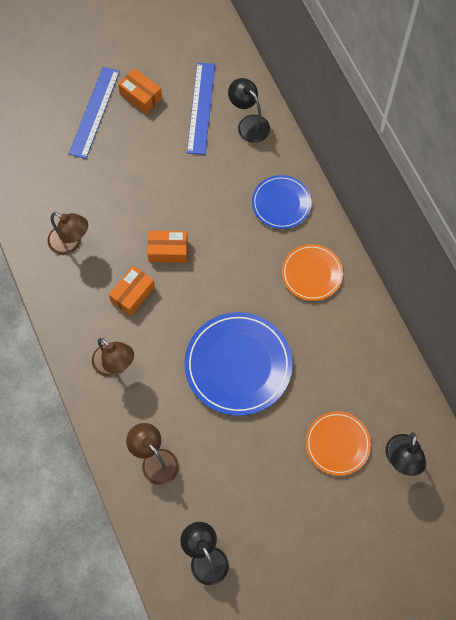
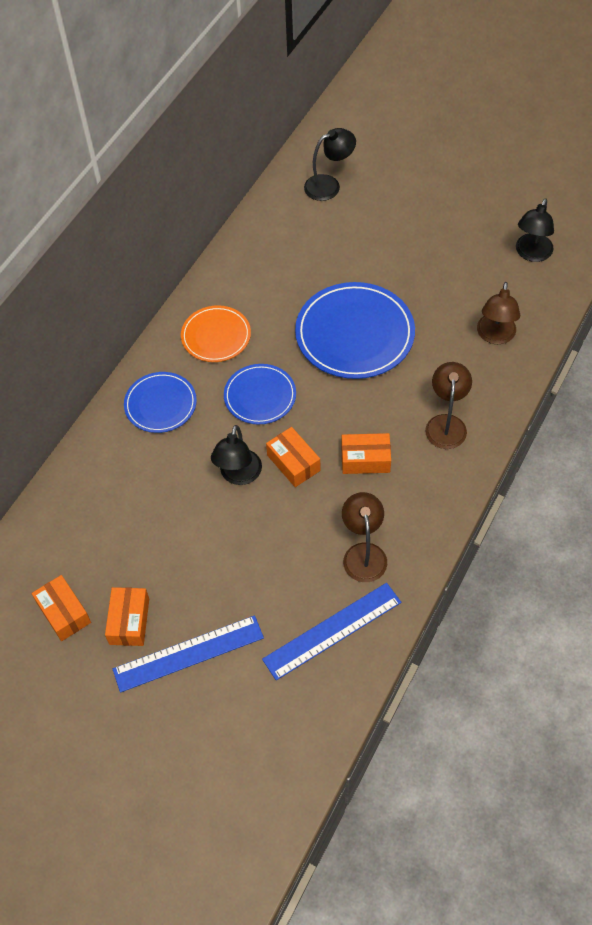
camera: 125 degrees left, 10 degrees down
blue ruler [187,63,215,155] -> blue ruler moved to [262,583,401,680]
black lamp [228,78,270,143] -> black lamp moved to [211,425,262,485]
orange plate [306,411,371,476] -> none
none -> orange box [32,575,91,641]
none -> blue plate [224,364,296,425]

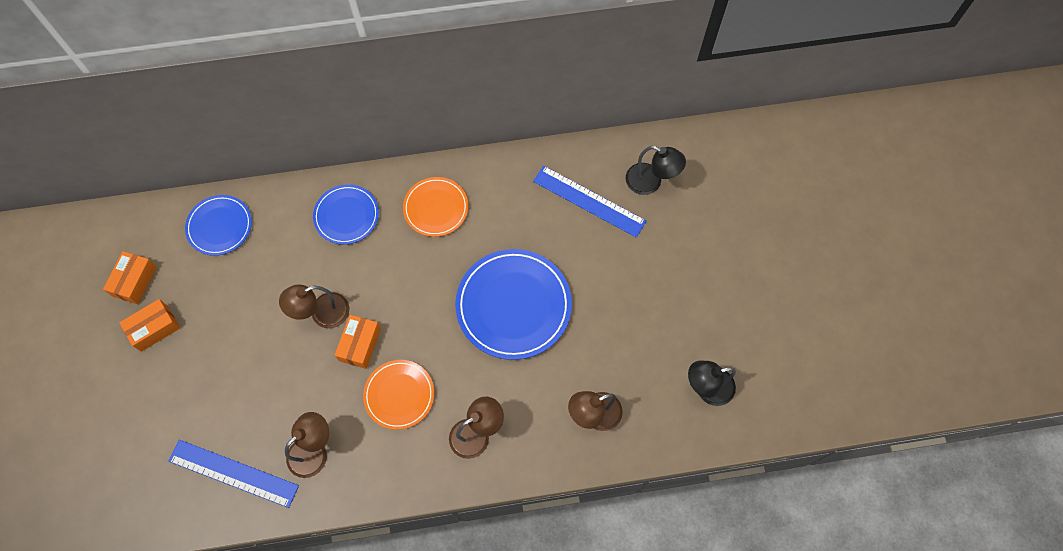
camera: 50 degrees right, 10 degrees up
blue ruler [113,615,264,693] -> blue ruler moved to [533,166,647,238]
black lamp [211,425,262,485] -> brown lamp [279,284,349,328]
blue plate [224,364,296,425] -> blue plate moved to [185,195,252,256]
orange box [341,433,391,474] -> orange plate [363,360,434,430]

